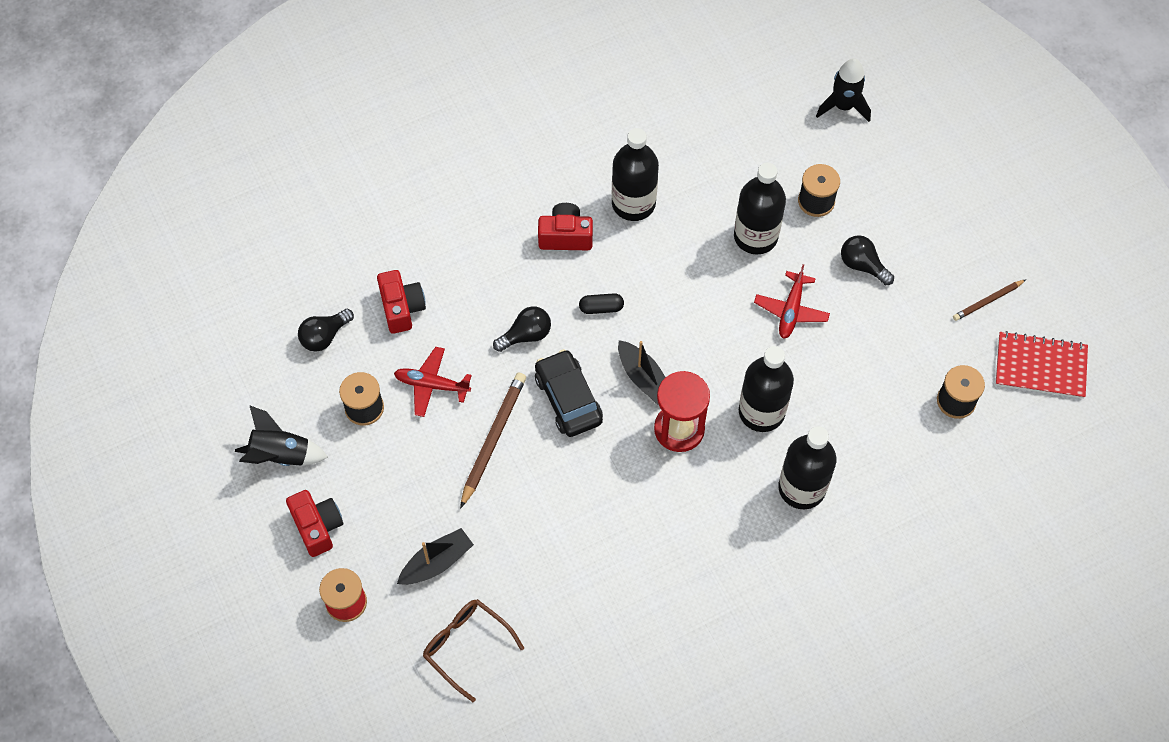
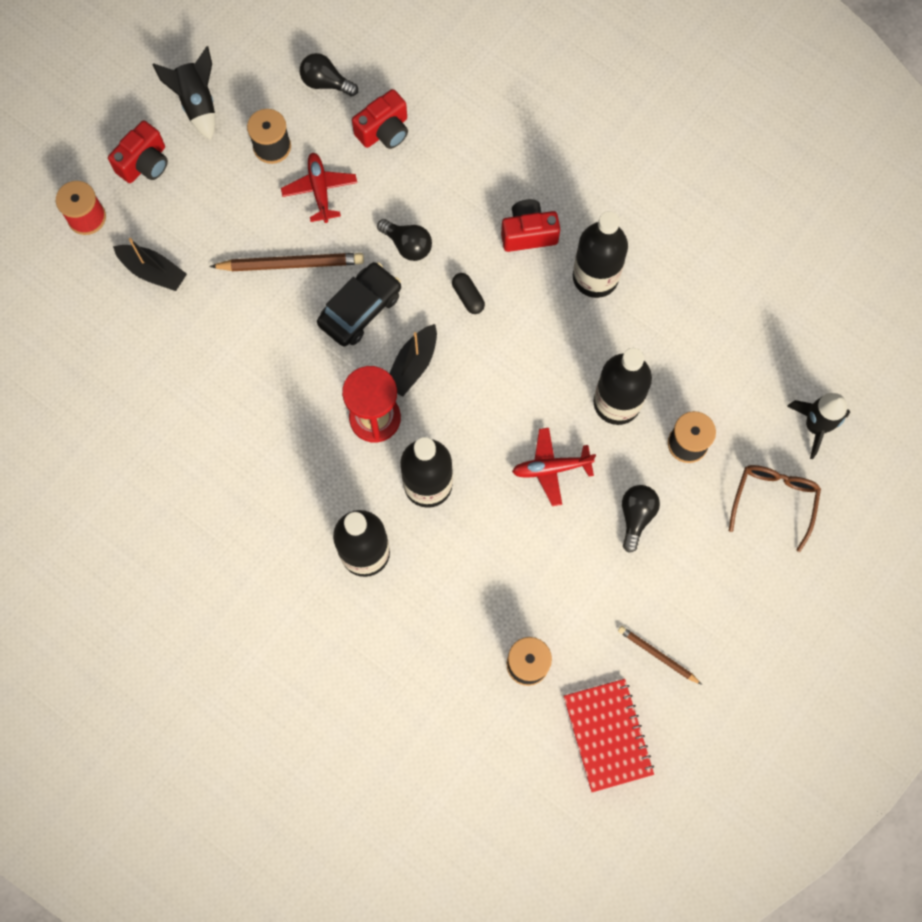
camera: 65 degrees right, 10 degrees up
brown glasses [423,599,524,702] -> brown glasses moved to [729,465,821,552]
red camera [538,203,593,250] -> red camera turned 75 degrees counterclockwise [501,199,560,252]

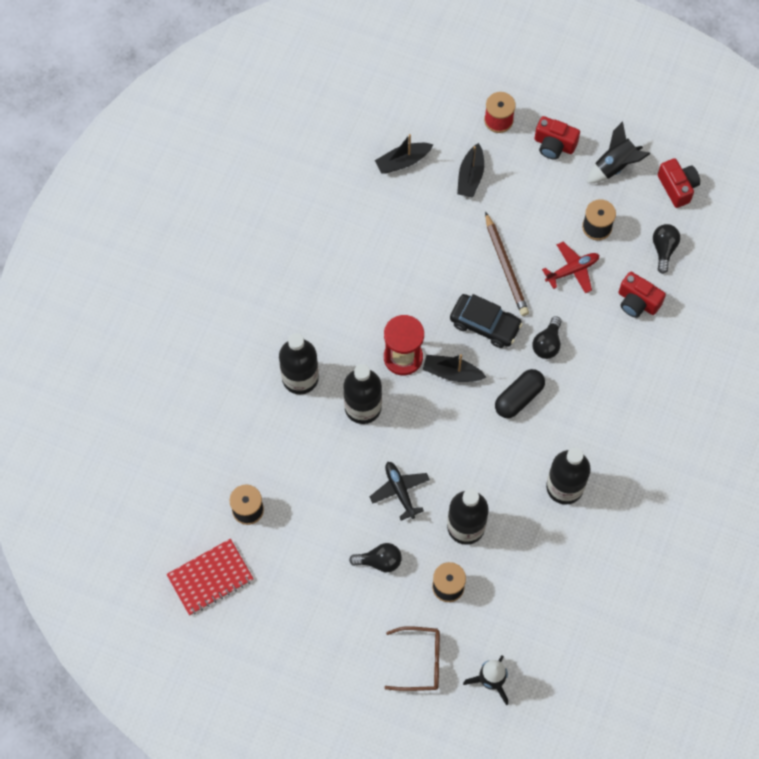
camera: 75 degrees right, 5 degrees down
black capsule [452,273,485,314] -> black capsule [495,369,545,418], size x1.67
red camera [501,199,560,252] -> red camera moved to [658,158,700,208]
red plane [512,428,596,506] -> black plane [370,462,430,521]
brown pencil [618,626,702,685] -> none
none -> black boat [375,134,433,174]

